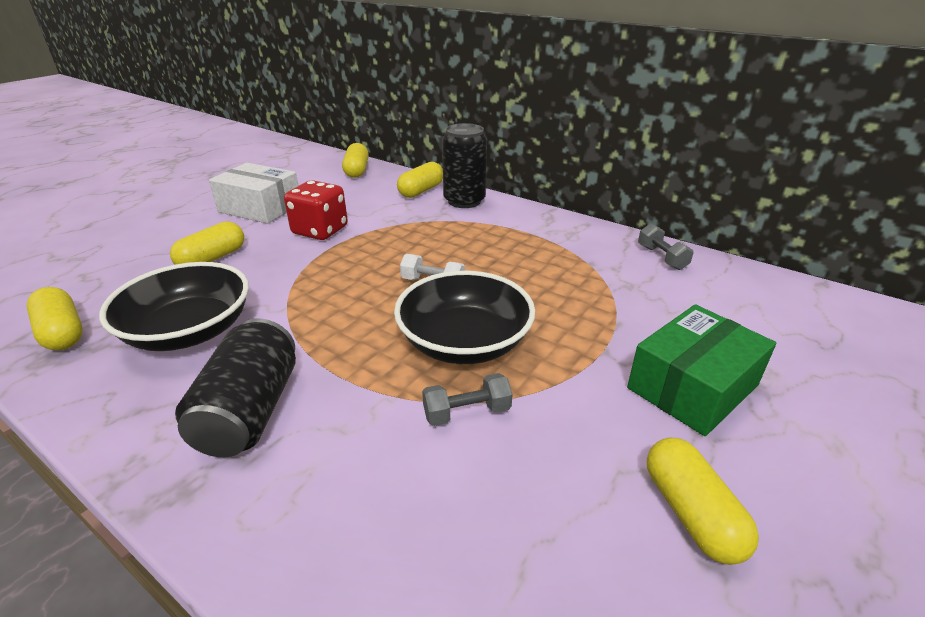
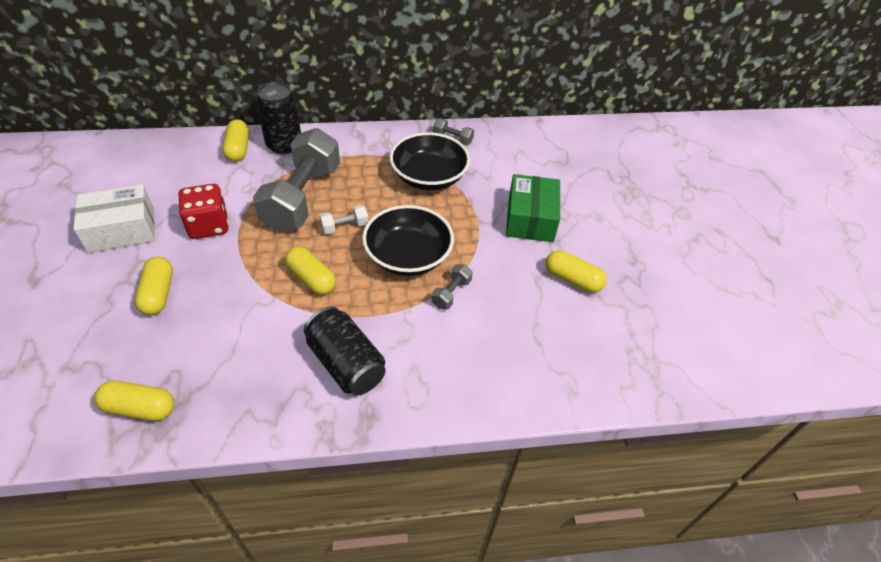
camera: 45 degrees left, 15 degrees up
black bowl [99,262,249,351] -> black bowl moved to [390,132,470,190]
yellow capsule [342,143,369,178] -> yellow capsule moved to [285,246,336,295]
none -> grey dumbbell [253,128,340,232]

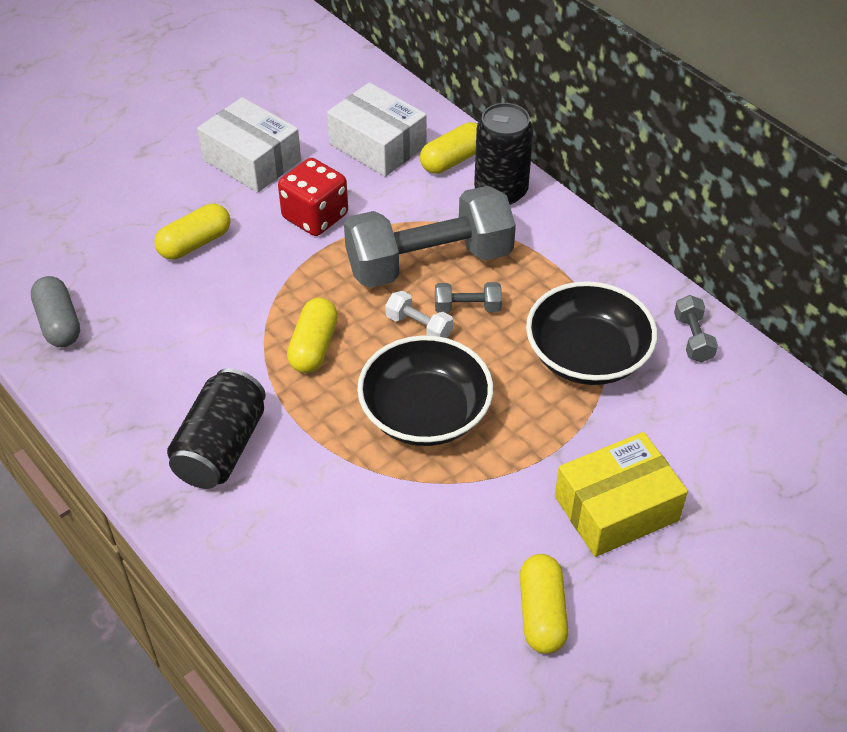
camera: 60 degrees right, 0 degrees up
yellow capsule [94,381,174,421] -> grey capsule [31,276,80,347]
grey dumbbell [431,264,473,310] -> grey dumbbell moved to [435,282,502,313]
green box [506,174,560,242] -> yellow box [555,432,688,557]
none -> white box [327,82,427,177]

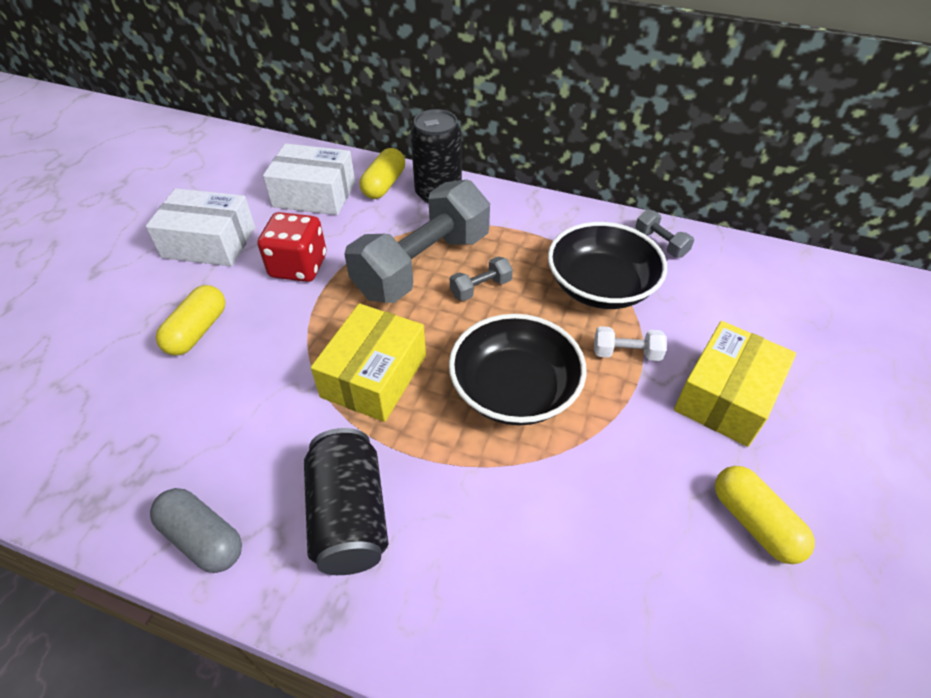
camera: 30 degrees left, 0 degrees up
grey capsule [31,276,80,347] -> grey capsule moved to [150,488,242,573]
yellow capsule [287,298,338,373] -> yellow box [311,303,426,422]
white dumbbell [385,291,453,338] -> white dumbbell moved to [594,326,667,361]

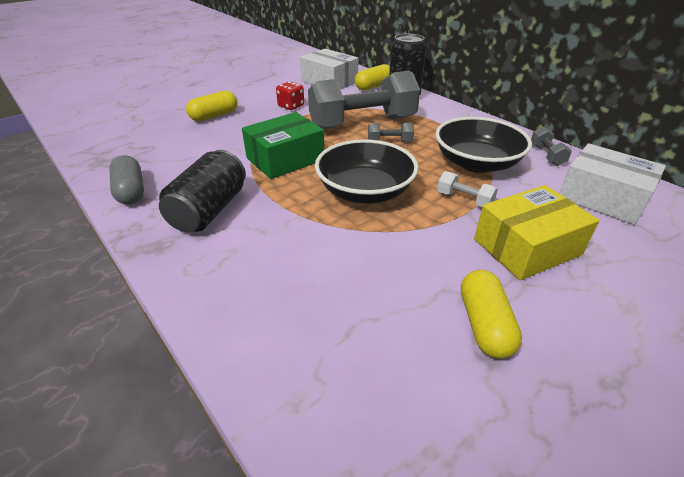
camera: 30 degrees right, 10 degrees down
white box [146,188,255,266] -> white box moved to [559,143,666,225]
red dice [258,212,326,282] -> red dice [276,81,304,110], size x0.65
yellow box [311,303,426,422] -> green box [242,112,324,179]

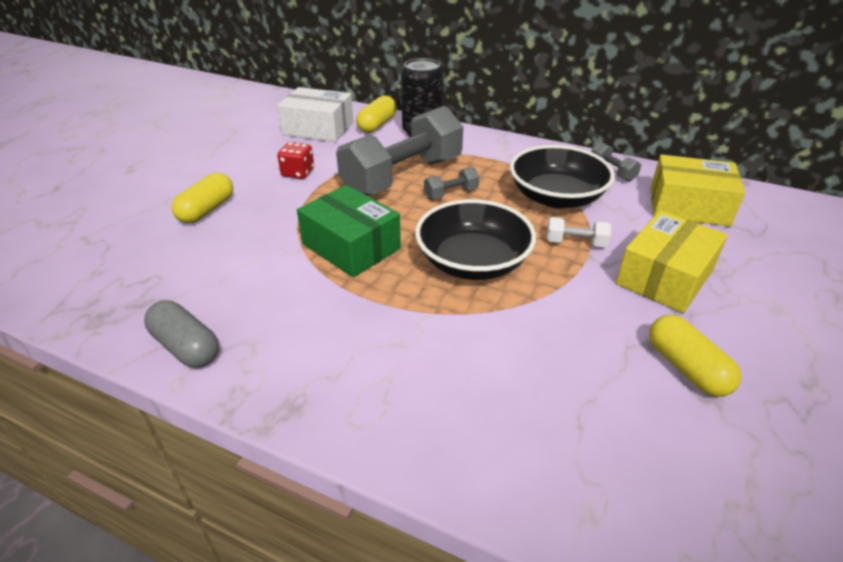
camera: 25 degrees left, 0 degrees up
black can [159,150,246,232] -> none
green box [242,112,324,179] -> green box turned 75 degrees counterclockwise [297,185,401,277]
white box [559,143,666,225] -> yellow box [651,155,745,227]

